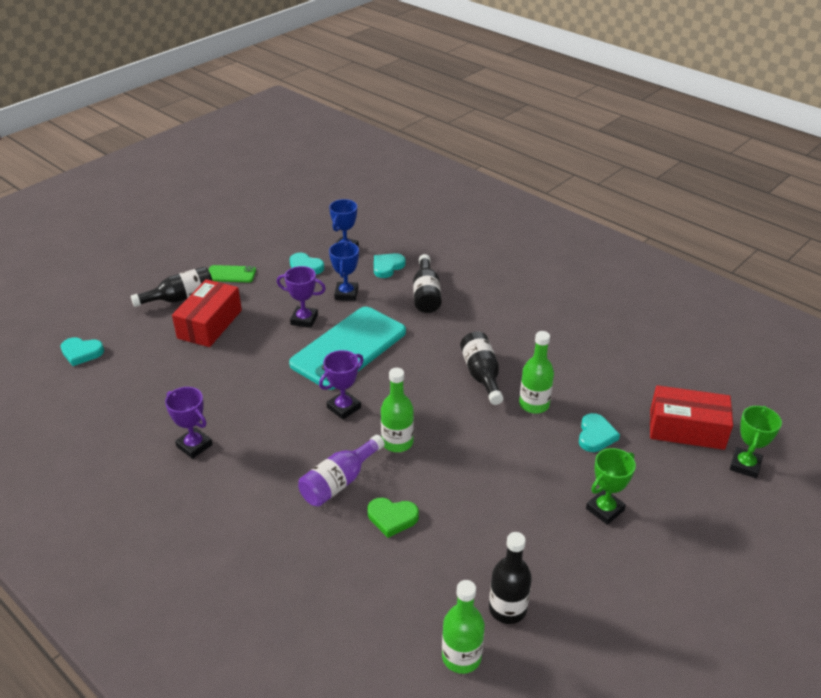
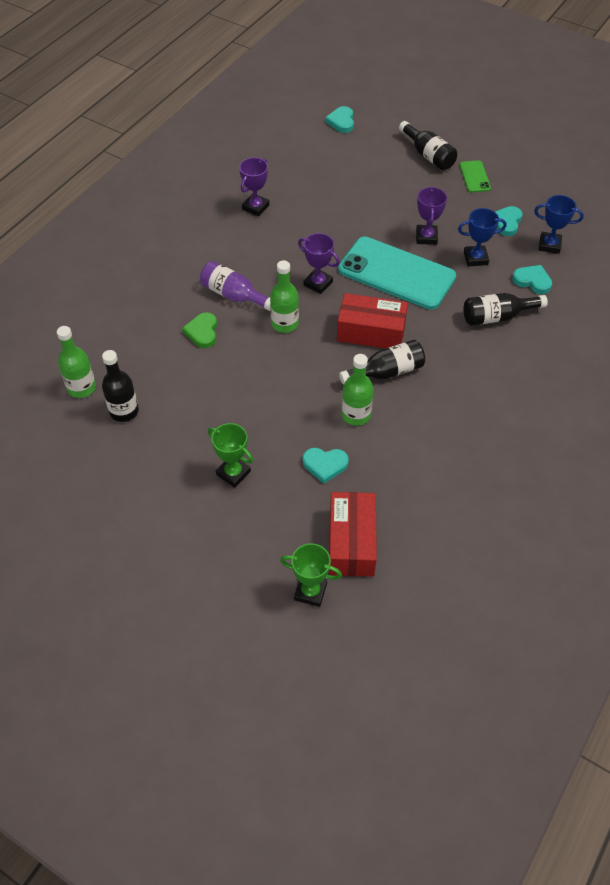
camera: 80 degrees right, 15 degrees up
red box [172,279,242,347] -> red box moved to [337,293,408,349]

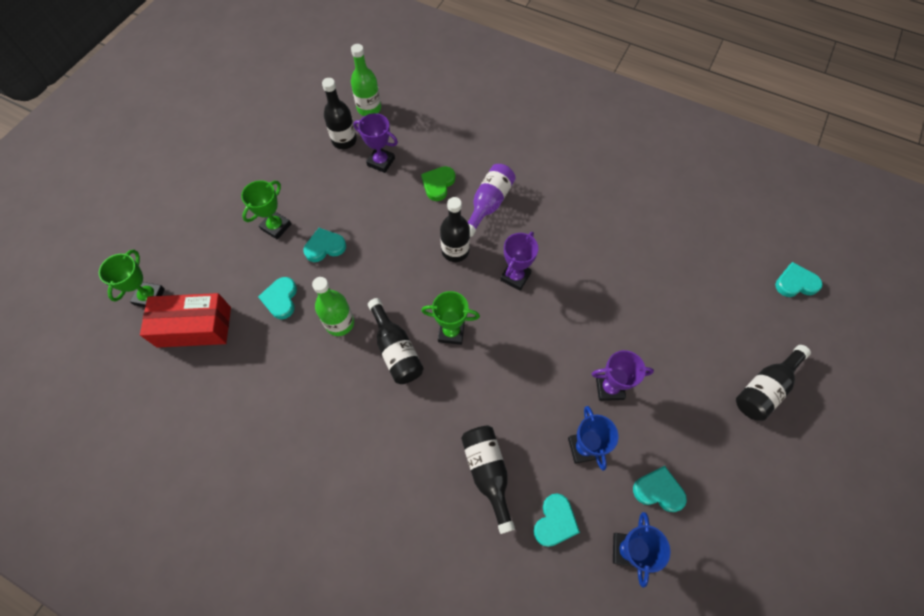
camera: 85 degrees right, 10 degrees up
green heart [182,312,217,348] -> green heart turned 60 degrees counterclockwise [421,166,455,201]
purple trophy [239,157,269,216] -> purple trophy moved to [353,113,398,173]
green bottle [270,260,299,333] -> black bottle [440,197,470,262]
red box [337,293,408,349] -> green trophy [421,291,480,345]
turquoise phone [338,237,456,310] -> none
green phone [459,160,491,193] -> none
none -> turquoise heart [303,228,346,262]

